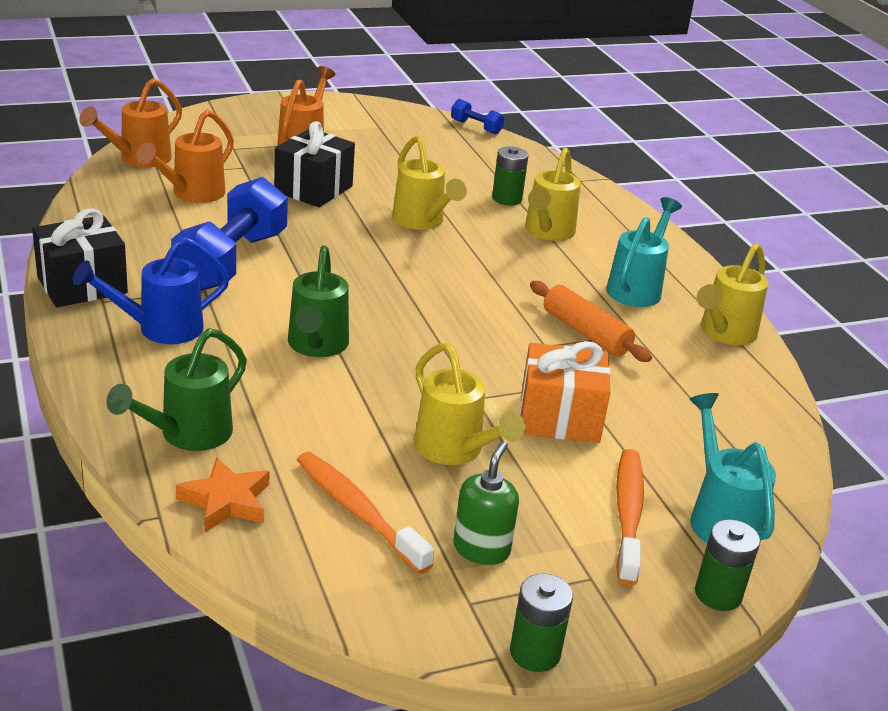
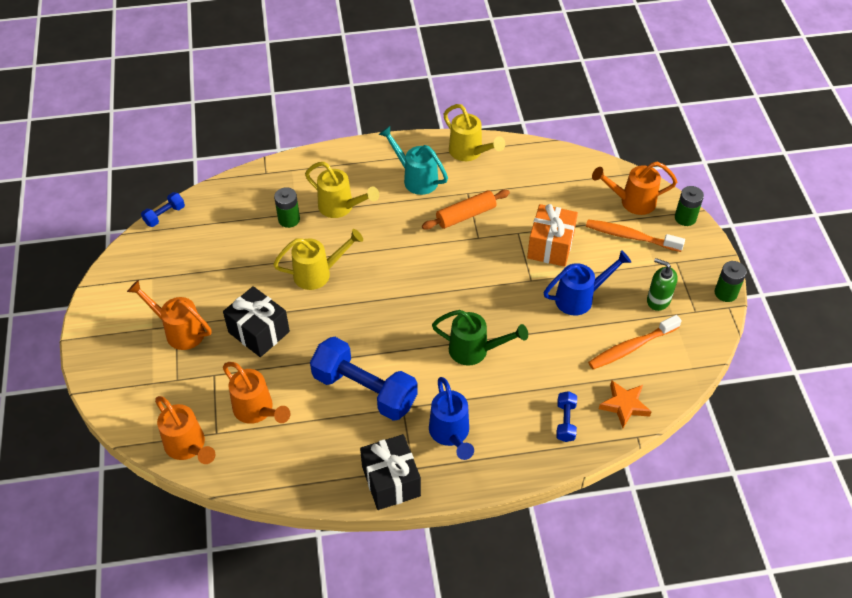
camera: 75 degrees left, 20 degrees up
green watering can [106,328,247,451] -> blue dumbbell [556,391,577,442]
yellow watering can [414,343,525,465] -> blue watering can [544,250,631,316]
turquoise watering can [689,393,776,543] -> orange watering can [592,161,677,215]

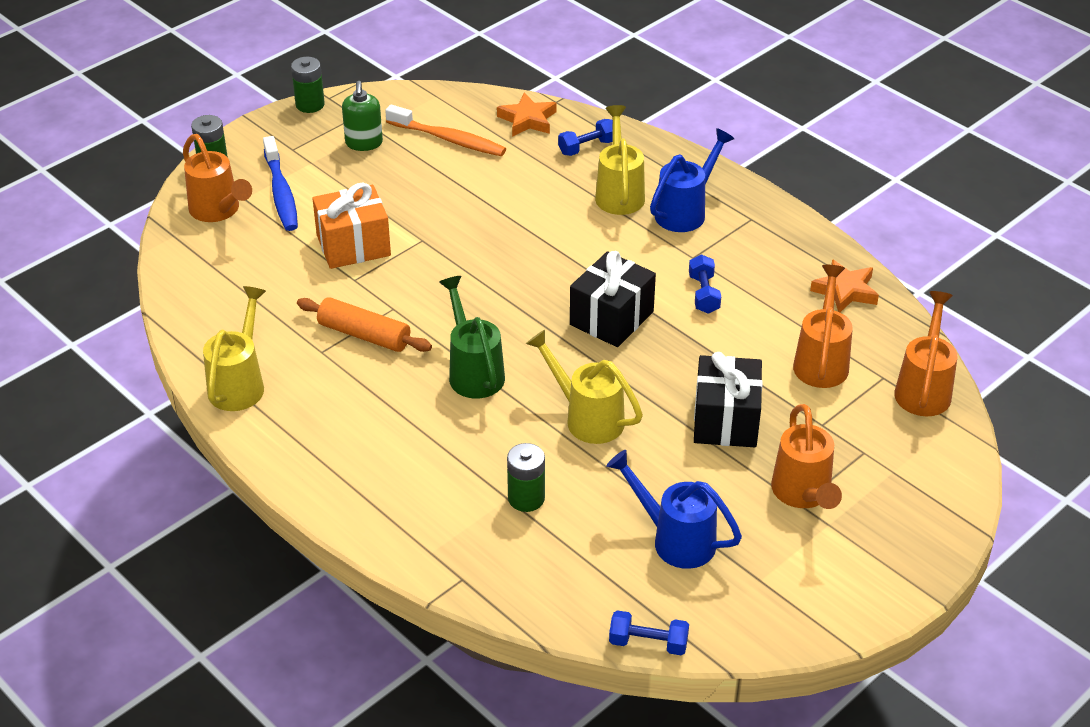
camera: 125 degrees left, 10 degrees down
yellow watering can [305,162,379,218] -> yellow watering can moved to [595,105,645,215]
blue dumbbell [310,337,418,421] -> blue dumbbell [689,254,721,314], size x0.45
black gift [360,434,421,510] -> black gift moved to [570,251,656,347]
turquoise watering can [379,126,448,195] -> none
green watering can [432,310,528,365] -> green watering can moved to [439,276,505,399]
blue watering can [544,250,631,316] -> blue watering can moved to [606,450,742,569]
orange toothbrush [586,219,685,252] -> blue toothbrush [263,136,298,231]
none -> orange star [810,259,879,312]

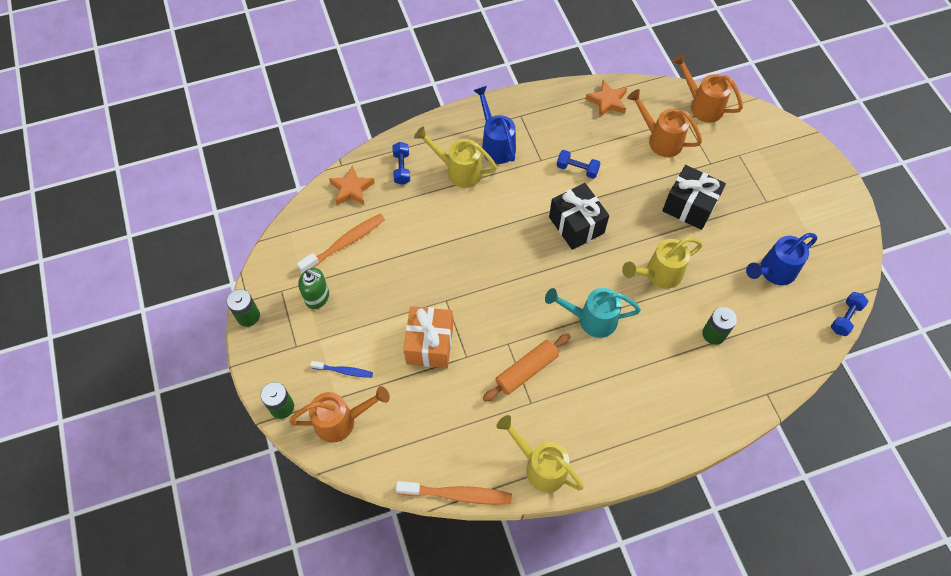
camera: 65 degrees left, 20 degrees up
blue toothbrush [263,136,298,231] -> blue toothbrush [310,361,373,378], size x0.58
green watering can [439,276,505,399] -> turquoise watering can [545,288,641,338]
orange watering can [771,404,842,509] -> none
none -> orange toothbrush [396,481,512,505]

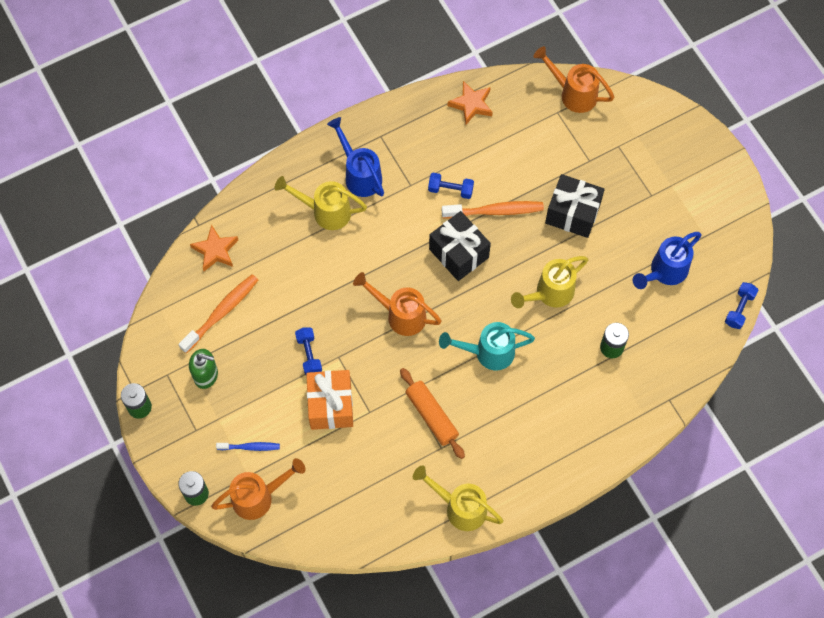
camera: 10 degrees left, 5 degrees up
blue dumbbell [392,142,410,185] -> blue dumbbell moved to [295,327,322,375]
orange toothbrush [396,481,512,505] -> orange toothbrush moved to [442,201,544,219]
orange rolling pin [483,334,571,402] -> orange rolling pin turned 75 degrees counterclockwise [400,368,465,459]
orange watering can [627,89,702,157] -> orange watering can moved to [353,272,442,336]

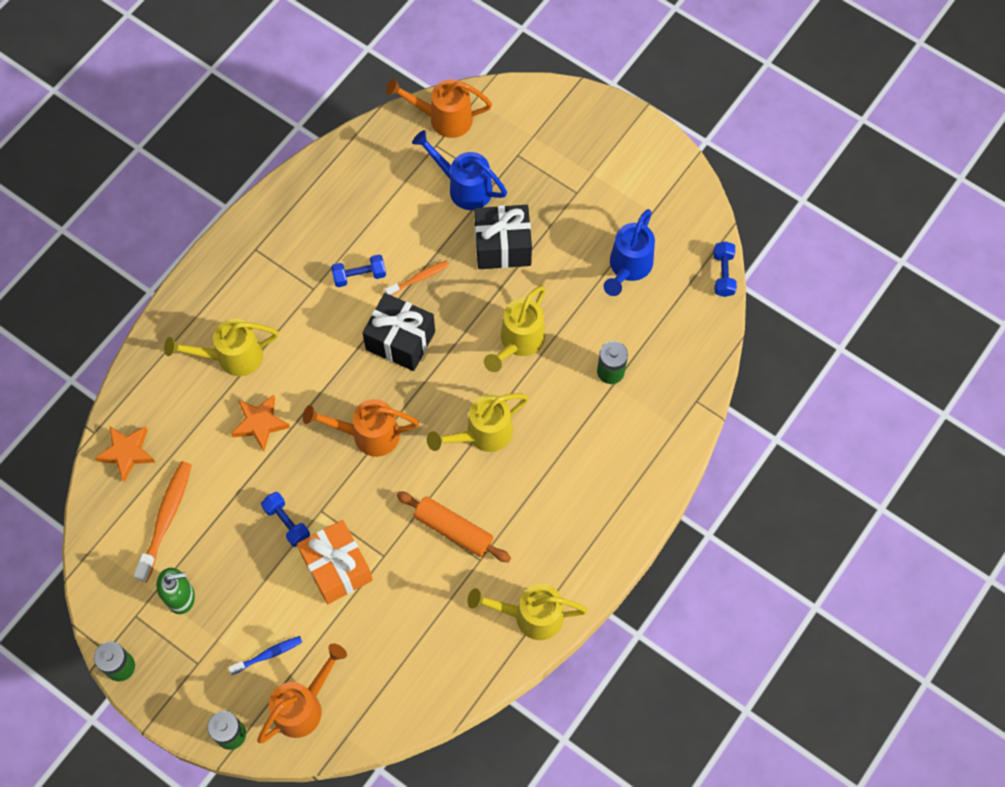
camera: 25 degrees left, 0 degrees up
blue watering can [327,117,384,197] -> blue watering can moved to [412,130,507,210]
turquoise watering can [439,322,535,370] -> yellow watering can [427,393,529,452]
orange toothbrush [442,201,544,219] -> orange toothbrush [385,261,449,296], size x0.58
orange star [448,81,493,125] -> orange star moved to [231,395,290,451]

